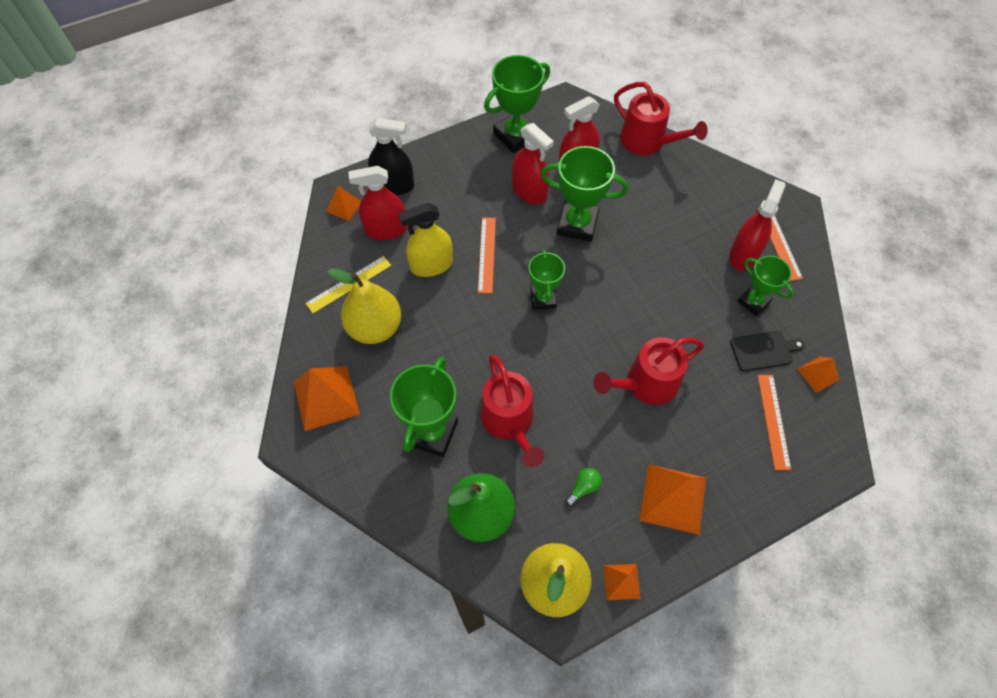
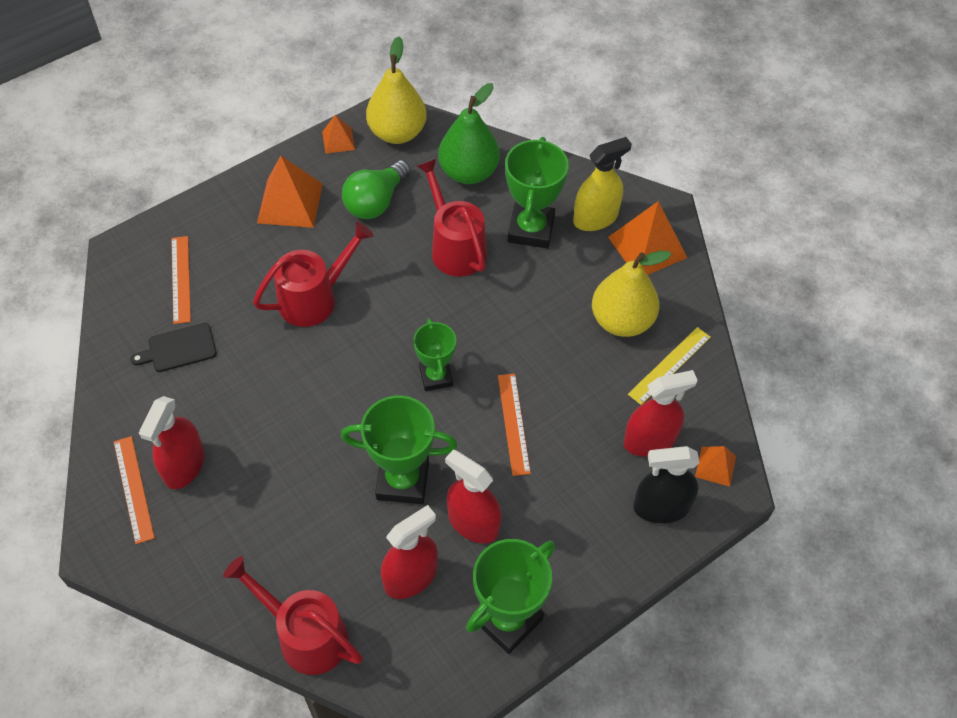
camera: 170 degrees right, 5 degrees down
yellow spray bottle [399,203,453,277] -> yellow spray bottle moved to [573,137,632,231]
green light bulb [565,468,602,506] -> green light bulb [342,160,411,219], size x2.07
green trophy [737,256,794,316] -> none
orange pyramid [797,356,839,393] -> none

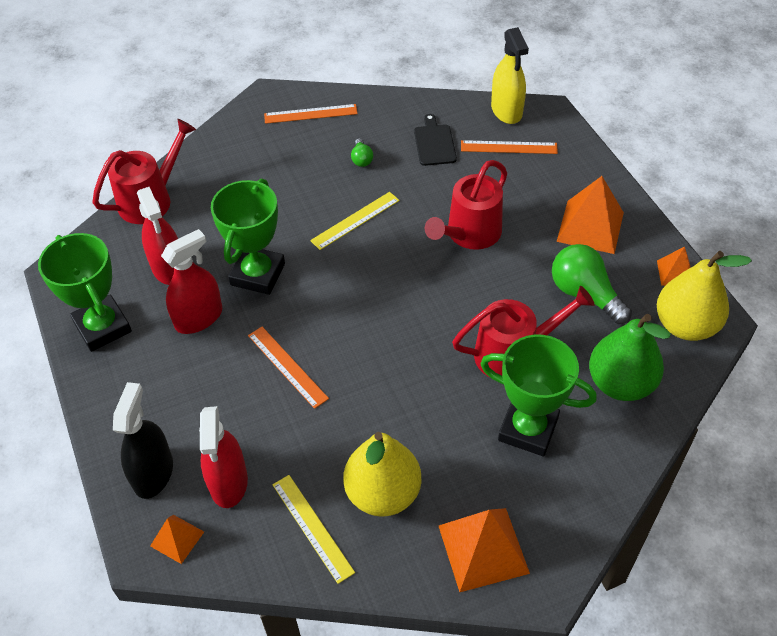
camera: 105 degrees right, 5 degrees down
red spray bottle [139,396,205,489] -> none
red watering can [253,222,373,327] -> red watering can turned 60 degrees clockwise [425,160,507,250]
green trophy [413,319,456,391] -> none
orange ruler [498,374,531,476] -> orange ruler turned 45 degrees clockwise [248,327,329,409]
yellow spray bottle [573,137,632,231] -> yellow spray bottle moved to [491,27,529,124]
none -> yellow ruler [310,192,400,250]
none -> green light bulb [351,138,373,167]

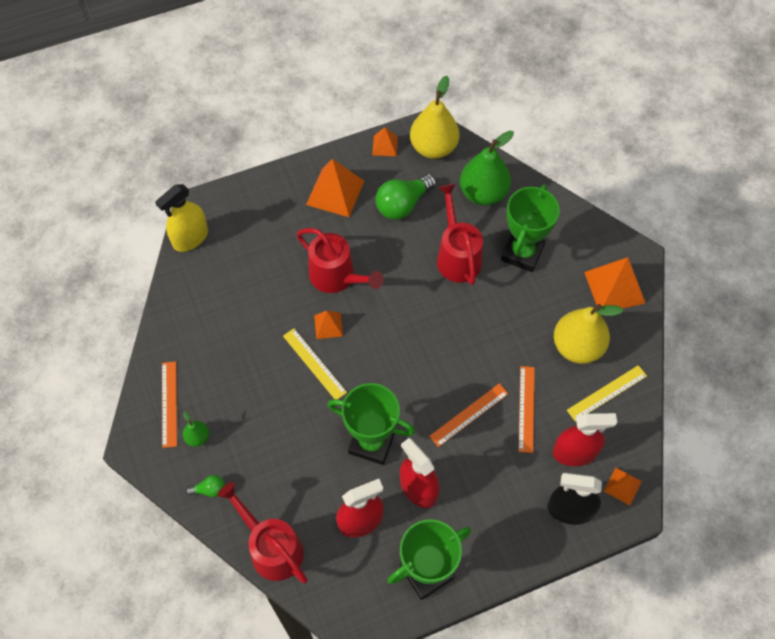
camera: 90 degrees left, 10 degrees up
green light bulb [351,138,373,167] -> green light bulb moved to [186,475,225,497]
black cutting board [414,114,457,166] -> none
orange ruler [461,140,558,154] -> orange ruler moved to [518,366,535,453]
yellow spray bottle [491,27,529,124] -> yellow spray bottle turned 150 degrees clockwise [155,184,208,252]
none -> green pear [183,412,209,447]
none -> orange pyramid [314,311,343,339]

